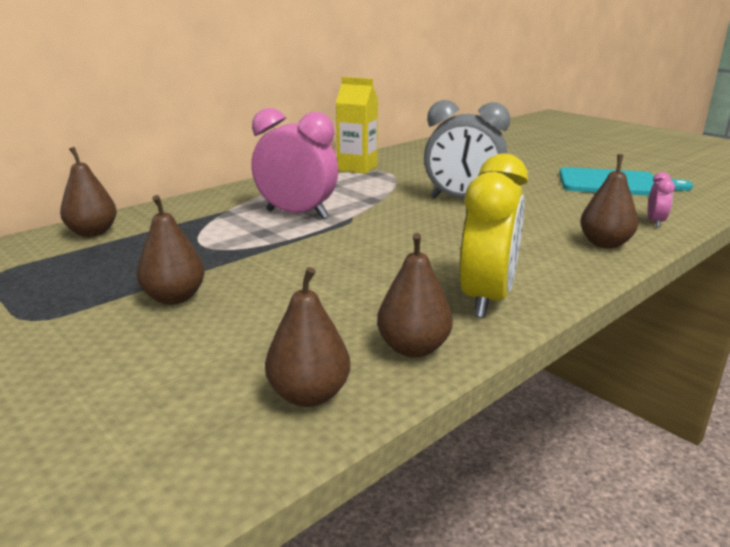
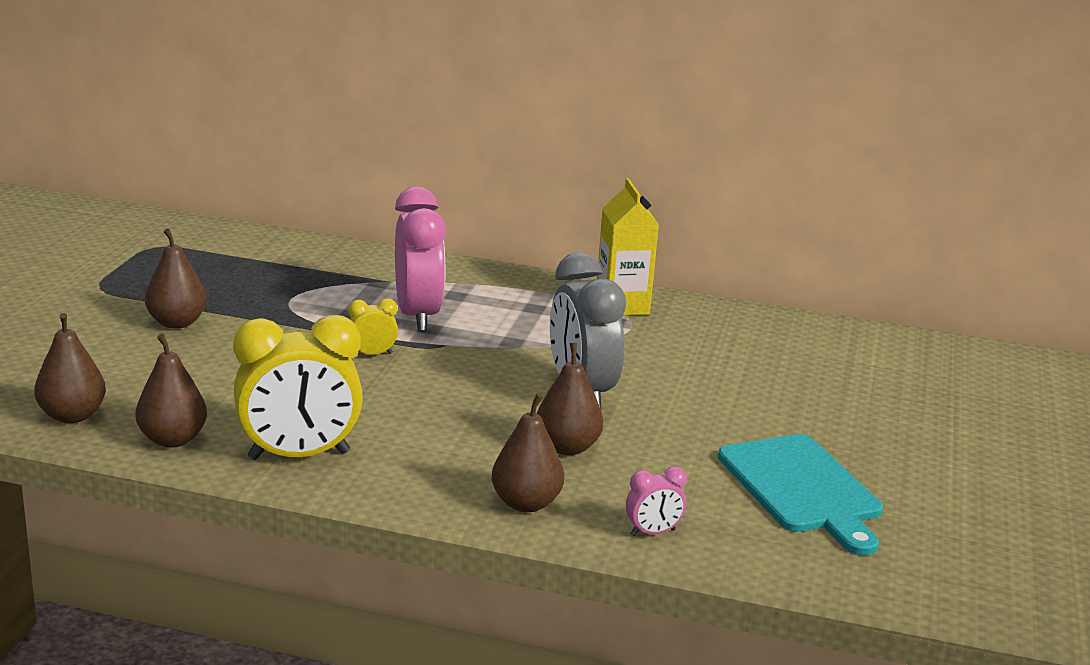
camera: 55 degrees right, 0 degrees up
brown pear [60,147,117,237] -> brown pear moved to [537,343,603,455]
none -> yellow clock [348,298,398,355]

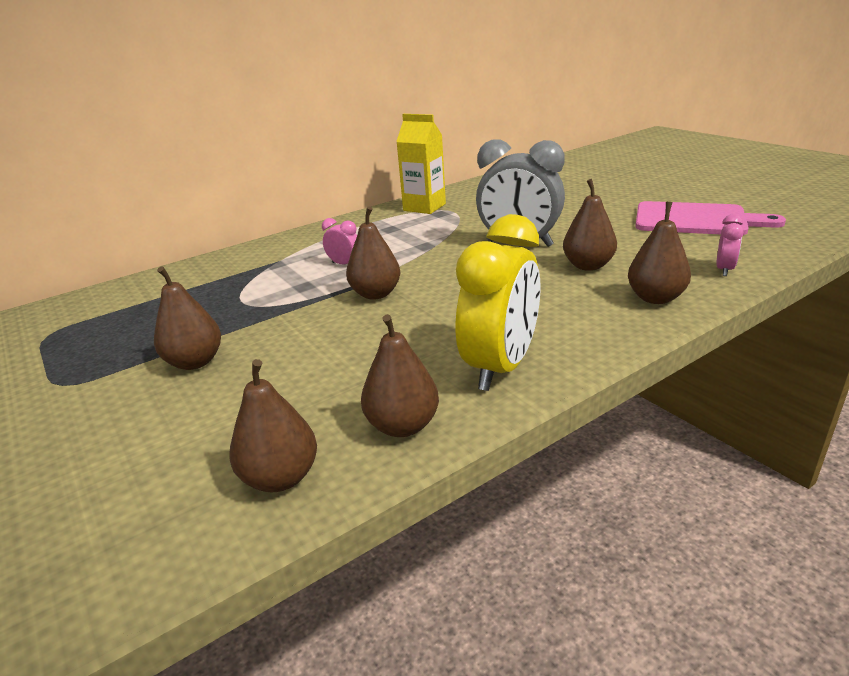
camera: 45 degrees left, 5 degrees up
yellow clock [348,298,398,355] -> brown pear [346,206,400,300]
pink clock [395,187,446,332] -> pink clock [322,218,357,264], size x0.45
turquoise cutting board [718,434,883,555] -> pink cutting board [635,201,786,235]

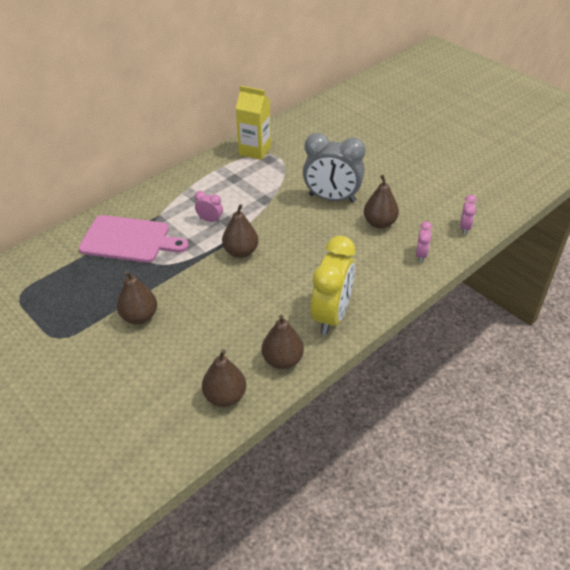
camera: 10 degrees left, 15 degrees up
brown pear [628,202,691,304] -> pink clock [416,221,432,262]
pink cutting board [635,201,786,235] -> pink cutting board moved to [79,215,188,263]

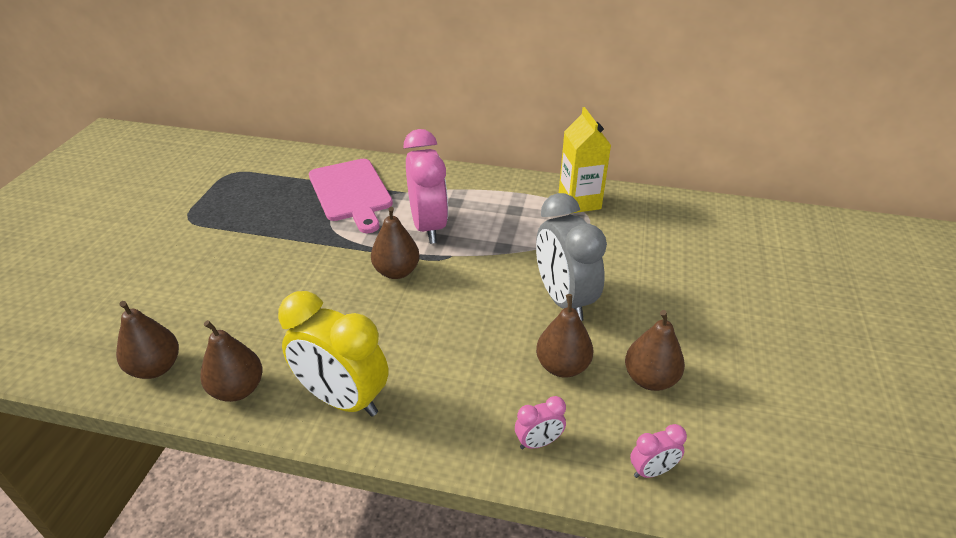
camera: 55 degrees right, 5 degrees down
brown pear [117,270,157,324] -> brown pear moved to [625,310,685,391]
pink clock [195,191,223,223] -> pink clock [403,129,448,244], size x2.20
yellow clock [311,236,355,335] -> yellow clock turned 45 degrees clockwise [278,291,389,417]

